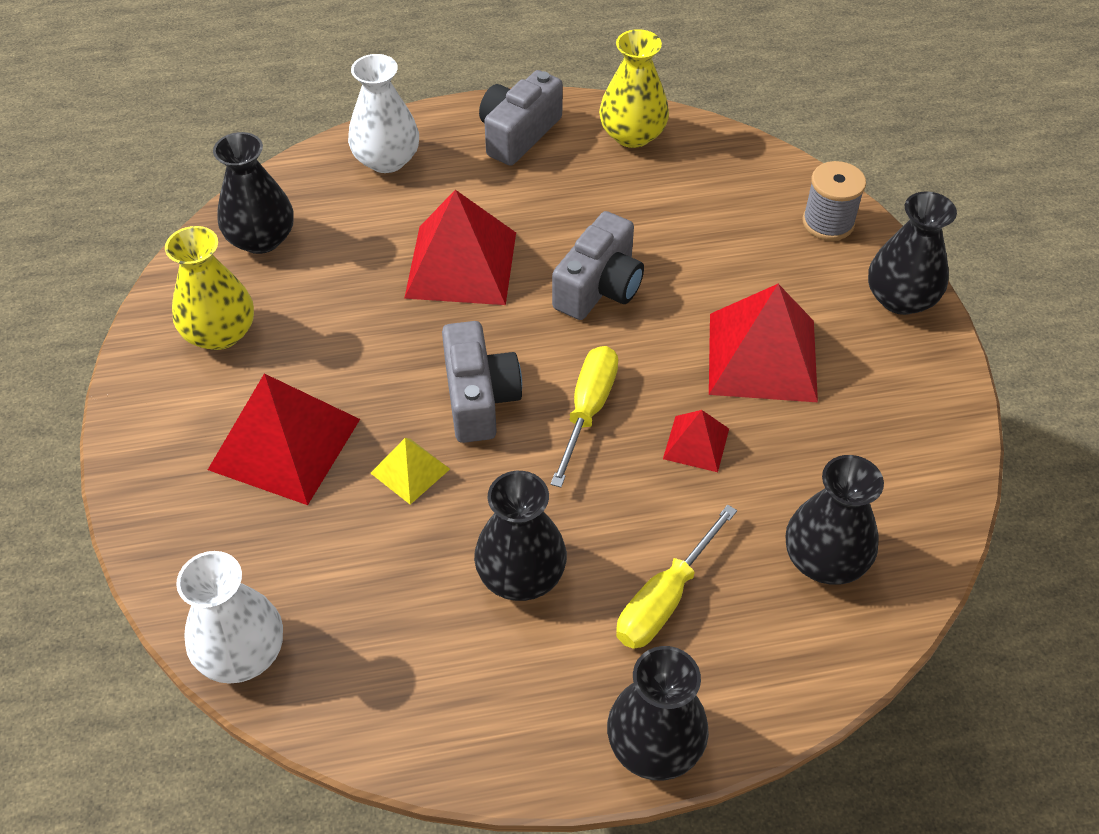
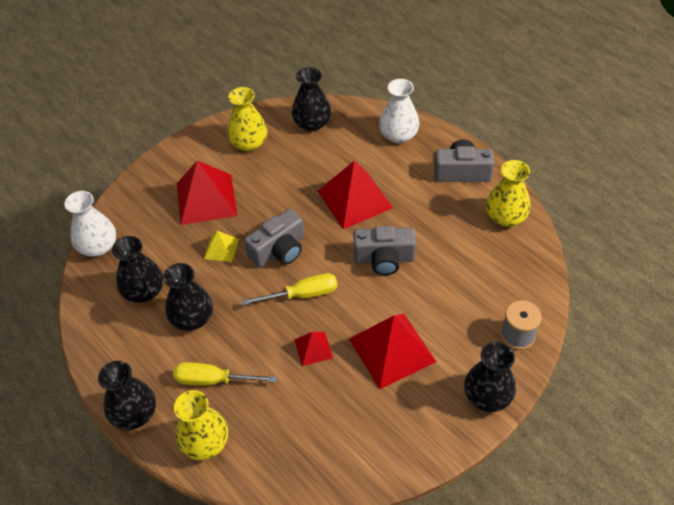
camera: 60 degrees right, 0 degrees up
black vase [786,455,884,585] -> black vase moved to [112,236,163,303]
none -> yellow vase [174,390,228,460]

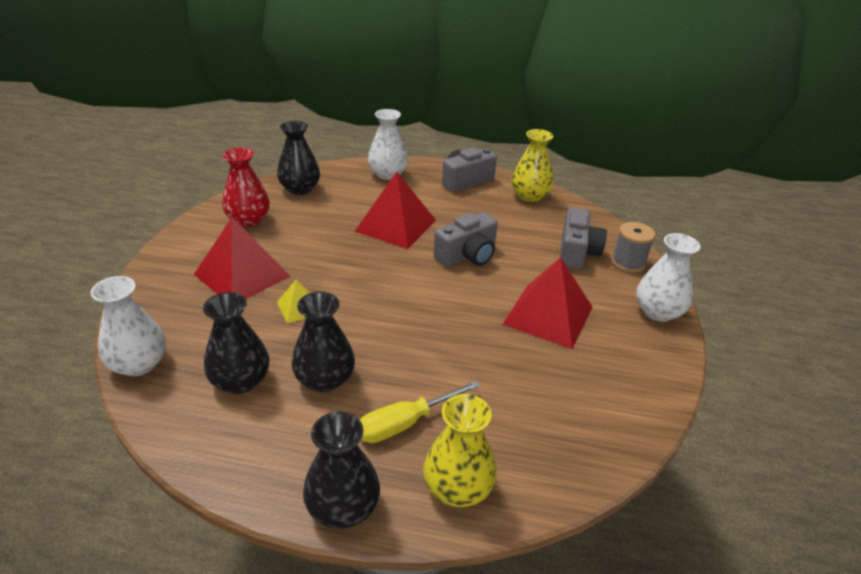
camera: 40 degrees left, 15 degrees down
yellow vase [227,87,268,152] -> red vase [222,148,270,227]
yellow screwdriver [242,273,338,306] -> none
grey camera [244,209,304,268] -> grey camera moved to [560,207,607,270]
red pyramid [294,332,333,366] -> none
black vase [464,342,516,412] -> white vase [636,233,701,322]

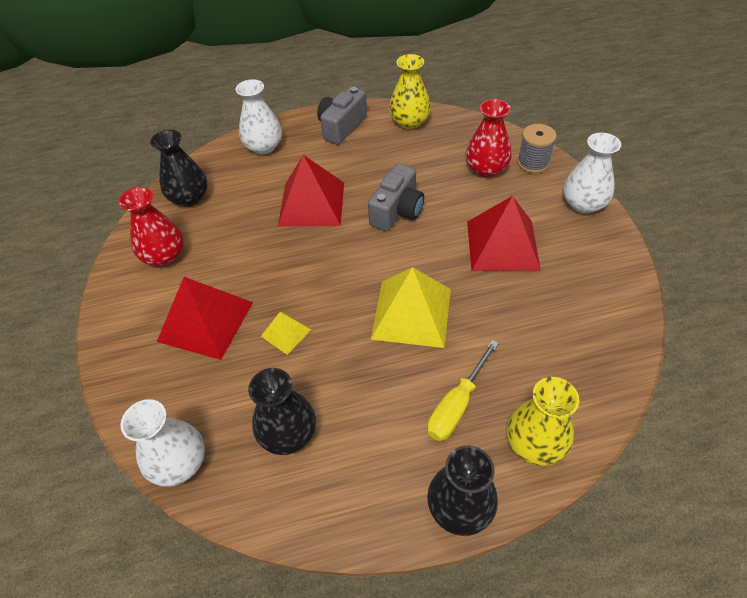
camera: 20 degrees left, 15 degrees up
black vase [291,292,355,392] -> none
grey camera [560,207,607,270] -> red vase [466,99,512,177]
none -> yellow pyramid [371,267,451,348]

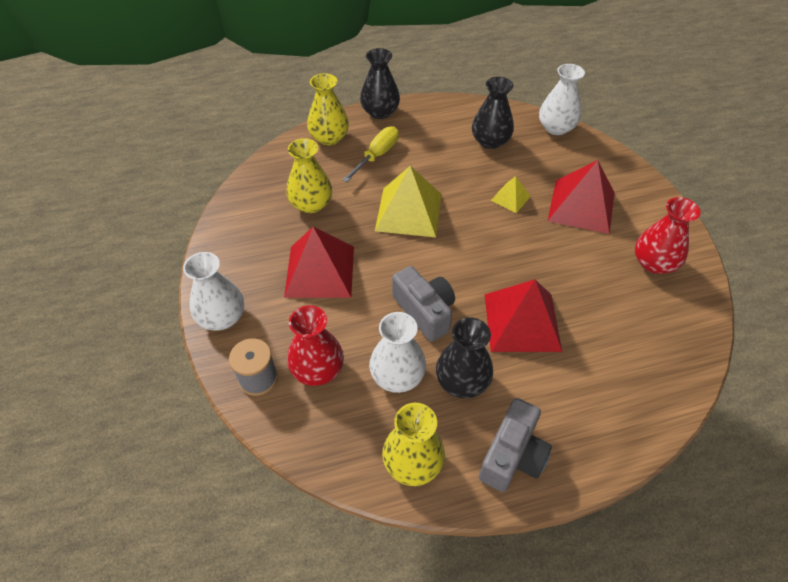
camera: 175 degrees right, 0 degrees up
black vase [150,130,208,207] -> black vase moved to [436,317,493,398]
white vase [236,79,282,154] -> white vase moved to [369,312,426,393]
grey camera [368,164,424,231] -> grey camera turned 120 degrees clockwise [392,266,455,342]
none -> yellow vase [286,138,332,213]

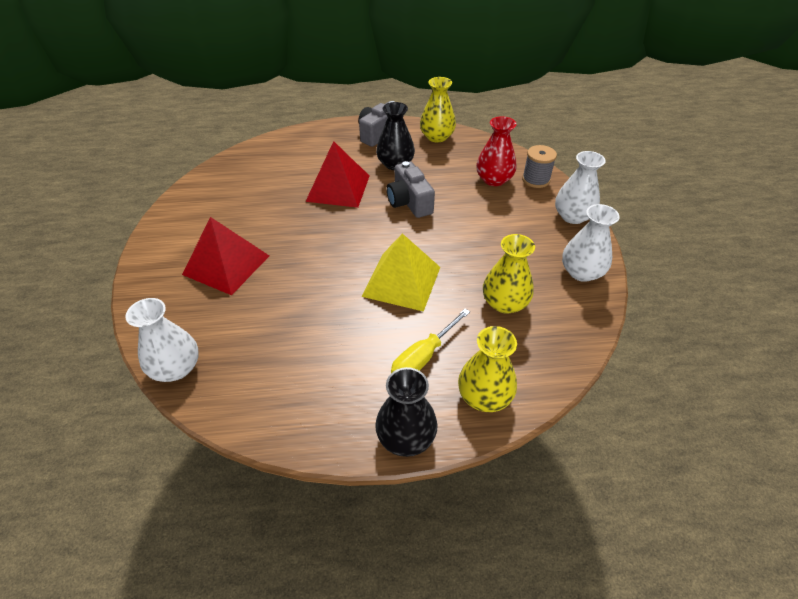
camera: 170 degrees left, 5 degrees down
red pyramid [284,227,354,298] -> none
white vase [369,312,426,393] -> white vase moved to [562,204,620,282]
black vase [472,77,514,149] -> none
yellow pyramid [491,176,531,213] -> none
red vase [635,197,701,274] -> none

